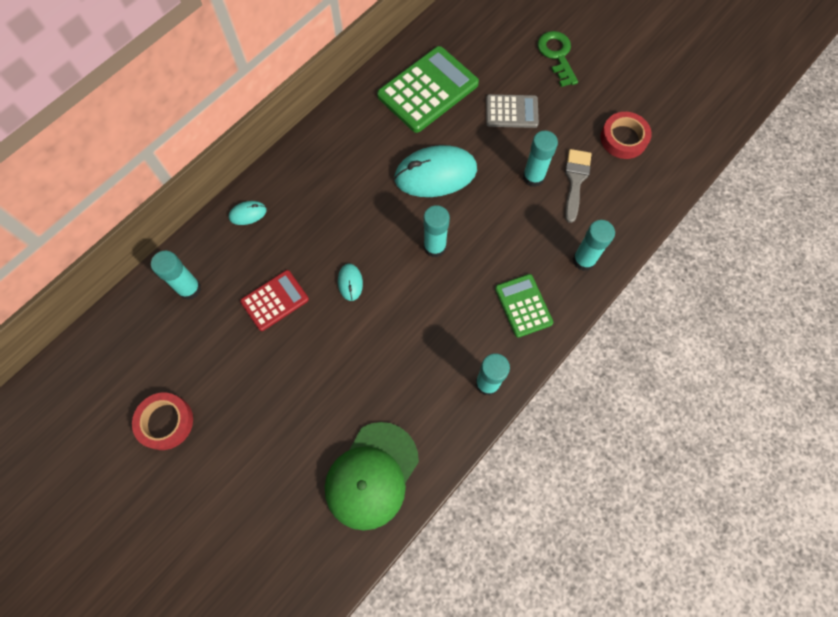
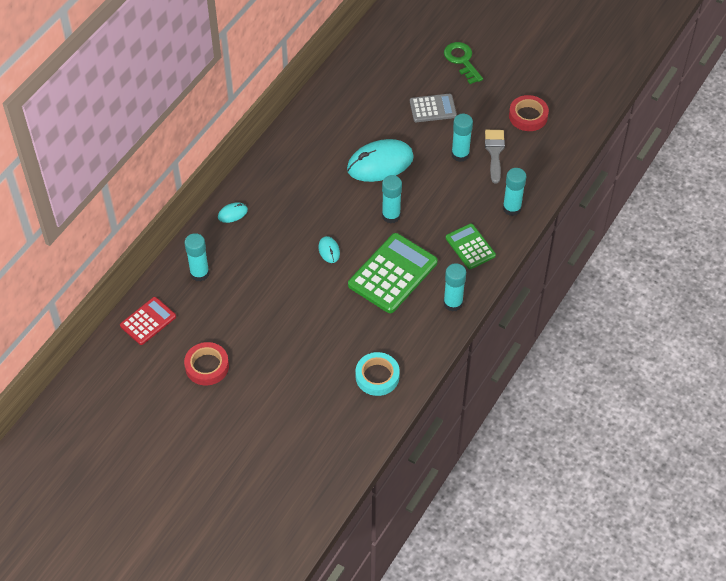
camera: 10 degrees left, 15 degrees down
red calculator [240,270,309,331] -> red calculator moved to [120,297,176,345]
green cap [325,422,419,531] -> turquoise tape [356,352,400,396]
green calculator [377,46,479,133] -> green calculator moved to [348,233,438,313]

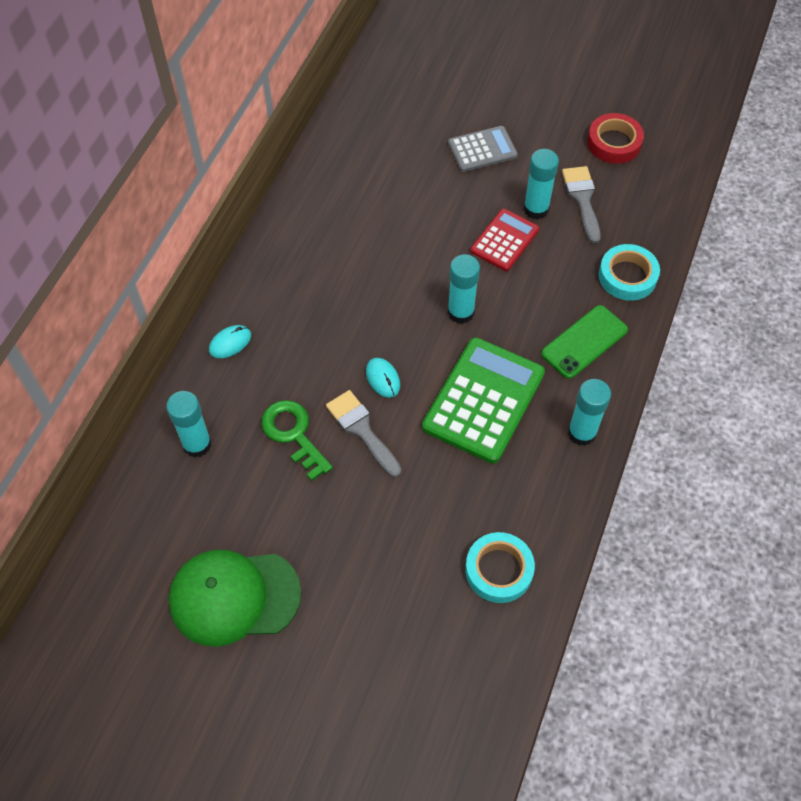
camera: 10 degrees left, 5 degrees up
red calculator [120,297,176,345] -> red calculator moved to [471,209,539,271]
red tape [184,342,229,386] -> green cap [169,549,301,647]
turquoise mouse [347,139,414,182] -> none
green key [444,42,483,84] -> green key moved to [261,400,333,481]
green calculator [446,223,496,269] -> green phone [541,305,628,379]
turquoise glue stick [503,168,527,216] -> turquoise tape [599,244,660,301]
none -> grey brush [326,390,402,477]

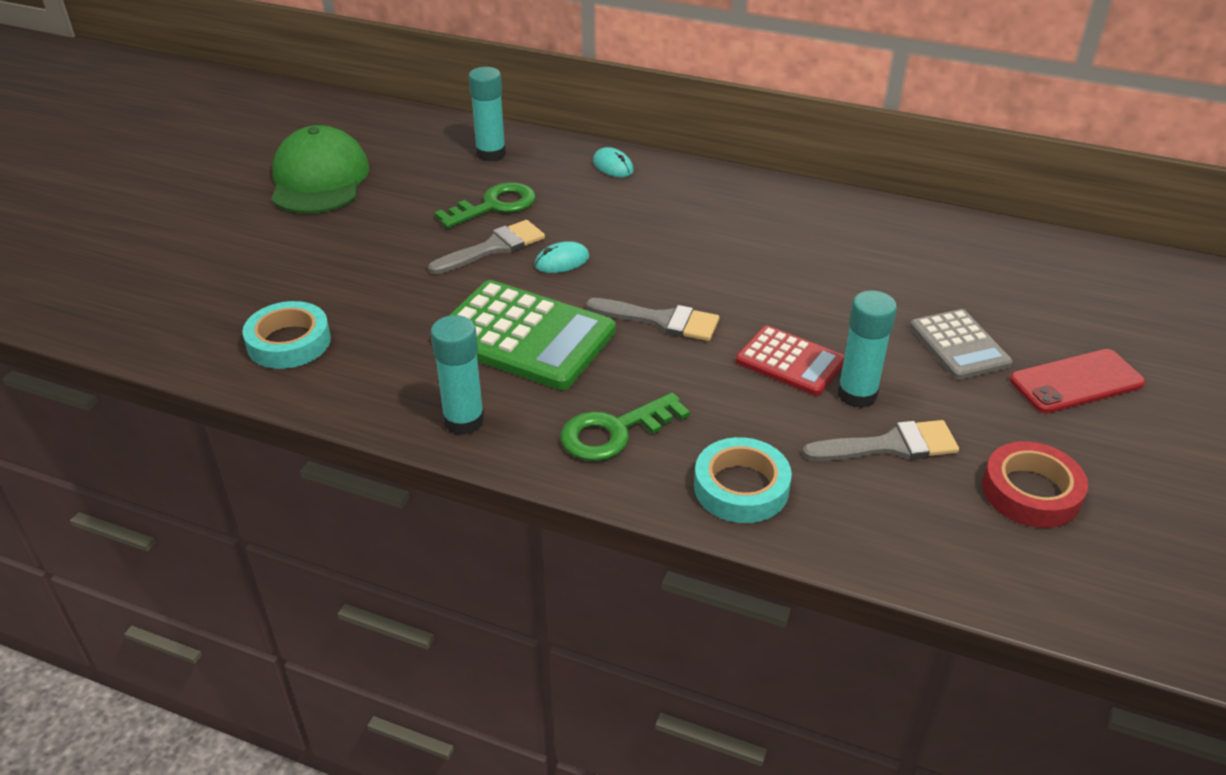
camera: 90 degrees right, 20 degrees down
turquoise glue stick [448,254,480,324] -> grey brush [586,298,719,341]
green phone [541,305,628,379] -> green key [560,393,690,461]
none -> red phone [1009,349,1145,413]

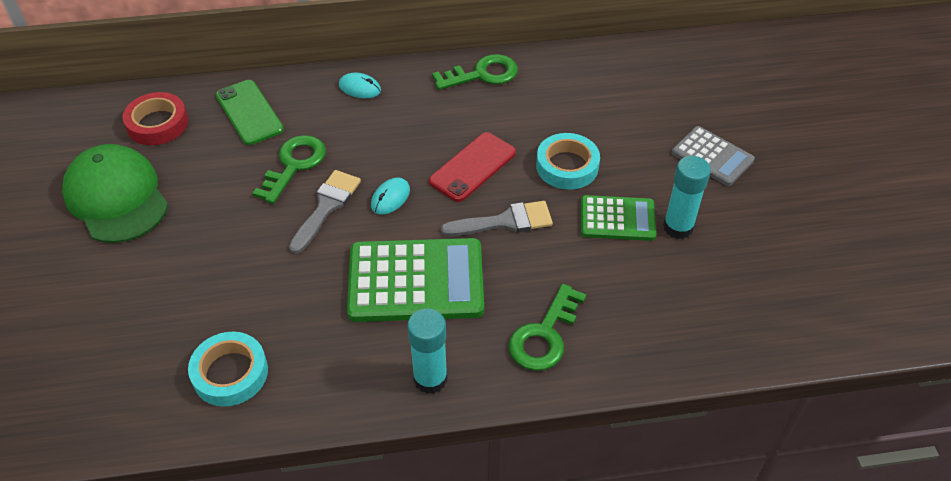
camera: 30 degrees left, 10 degrees up
turquoise glue stick [469,67,506,162] -> green phone [216,80,284,145]
turquoise tape [694,437,792,523] -> turquoise tape moved to [536,133,600,190]
red calculator [736,326,845,396] -> green calculator [581,195,656,241]
grey brush [802,420,959,461] -> none
red tape [982,442,1088,528] -> red tape moved to [123,92,188,145]
red phone [1009,349,1145,413] -> red phone moved to [429,132,516,202]
none -> green key [432,54,518,90]

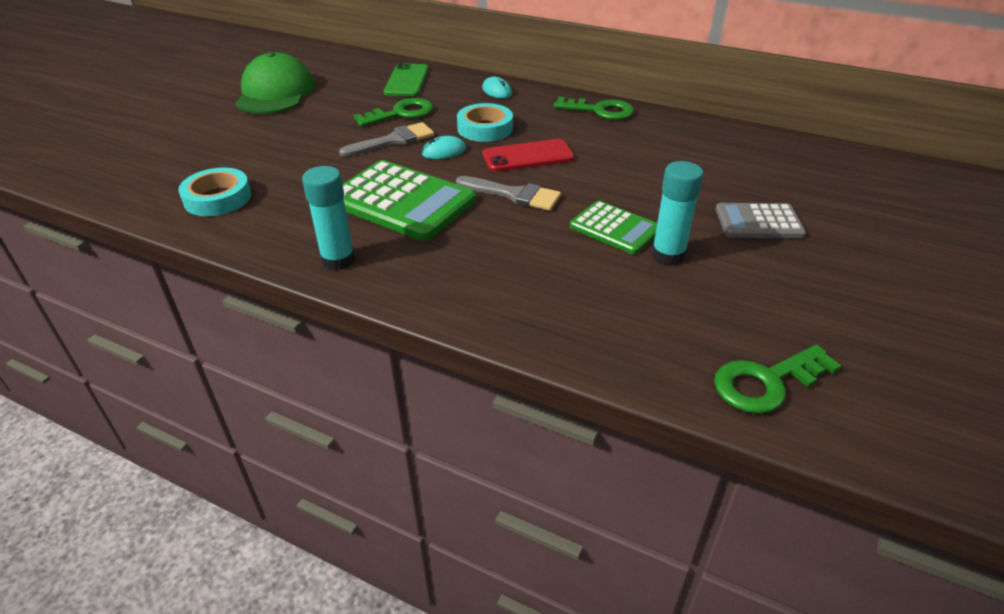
camera: 35 degrees right, 10 degrees down
red tape [123,92,188,145] -> none
green key [509,284,586,371] -> green key moved to [714,344,841,414]
turquoise tape [536,133,600,190] -> turquoise tape moved to [457,103,513,142]
grey calculator [671,126,755,186] -> grey calculator turned 105 degrees clockwise [716,203,806,238]

